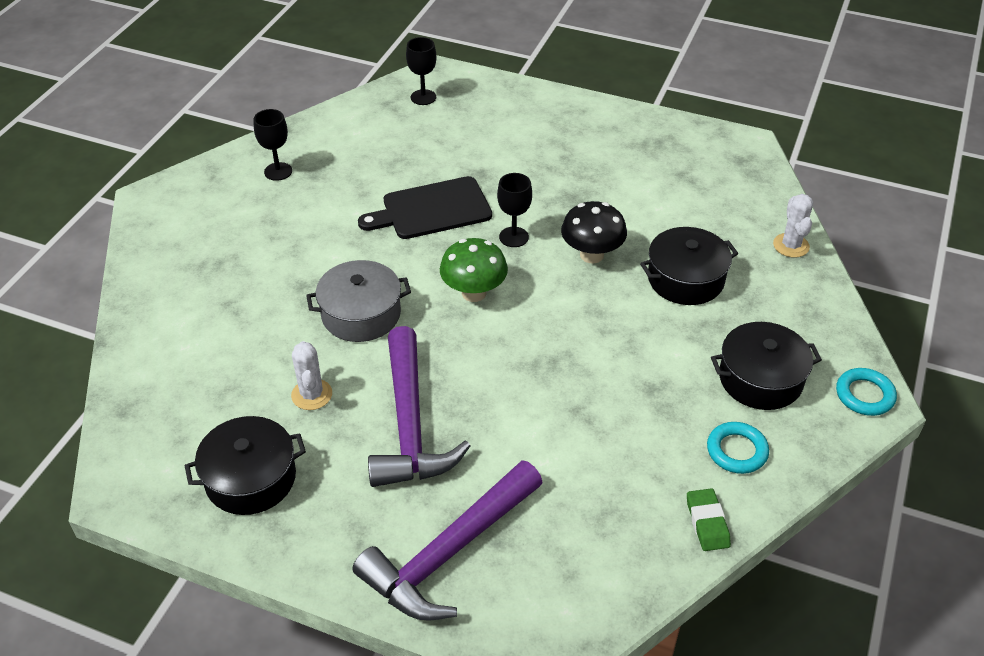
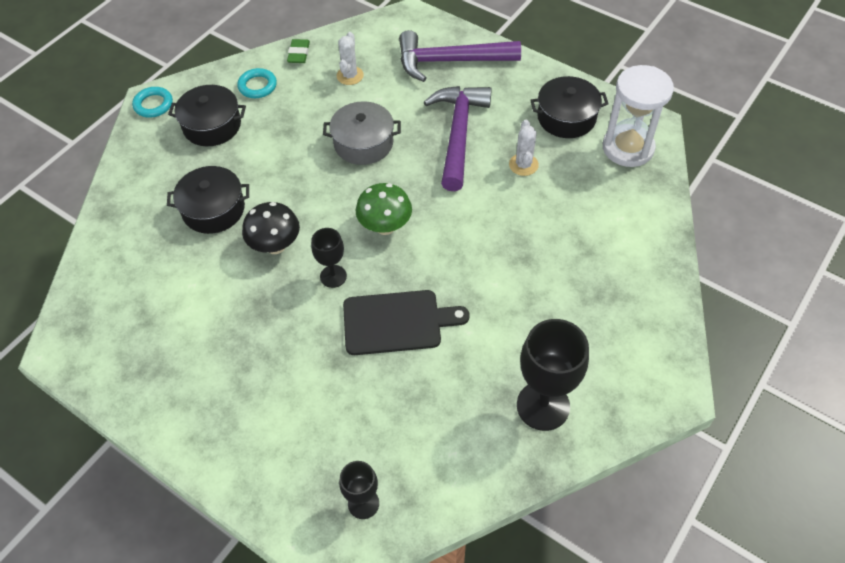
camera: 165 degrees left, 10 degrees up
black goblet [254,109,292,181] -> black goblet [517,319,589,431], size x1.79
grey pot [306,260,411,342] -> grey pot moved to [323,101,401,165]
purple hammer [352,460,543,621] -> purple hammer turned 150 degrees counterclockwise [399,30,521,82]
white cactus [773,194,813,258] -> white cactus moved to [337,32,364,85]
none -> white hourglass [603,65,674,167]

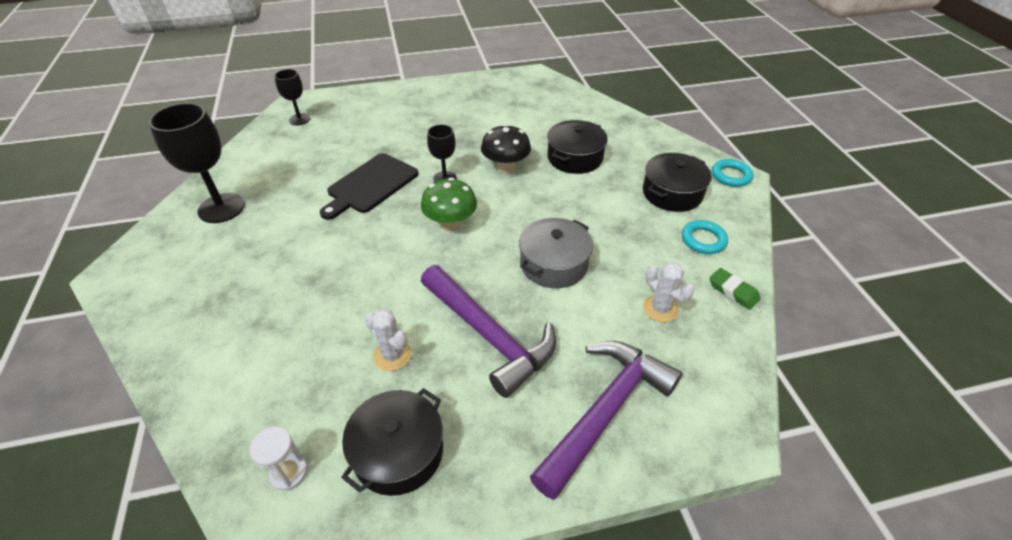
camera: 130 degrees right, 10 degrees down
white hourglass [603,65,674,167] -> white hourglass [250,427,308,491], size x0.47

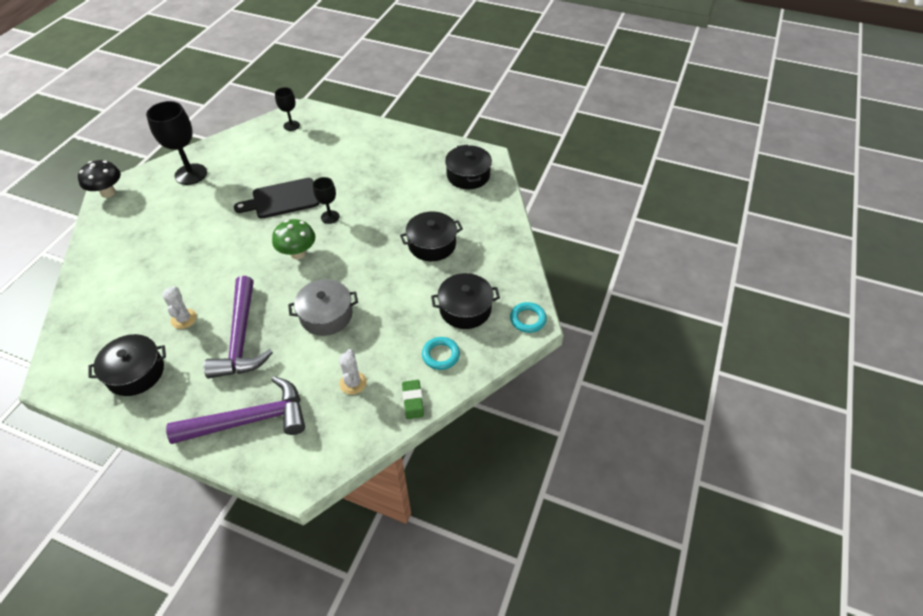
camera: 35 degrees right, 5 degrees up
white hourglass [250,427,308,491] -> none
black mushroom [481,124,531,174] -> black mushroom moved to [78,160,121,198]
none -> black pot [445,144,492,189]

